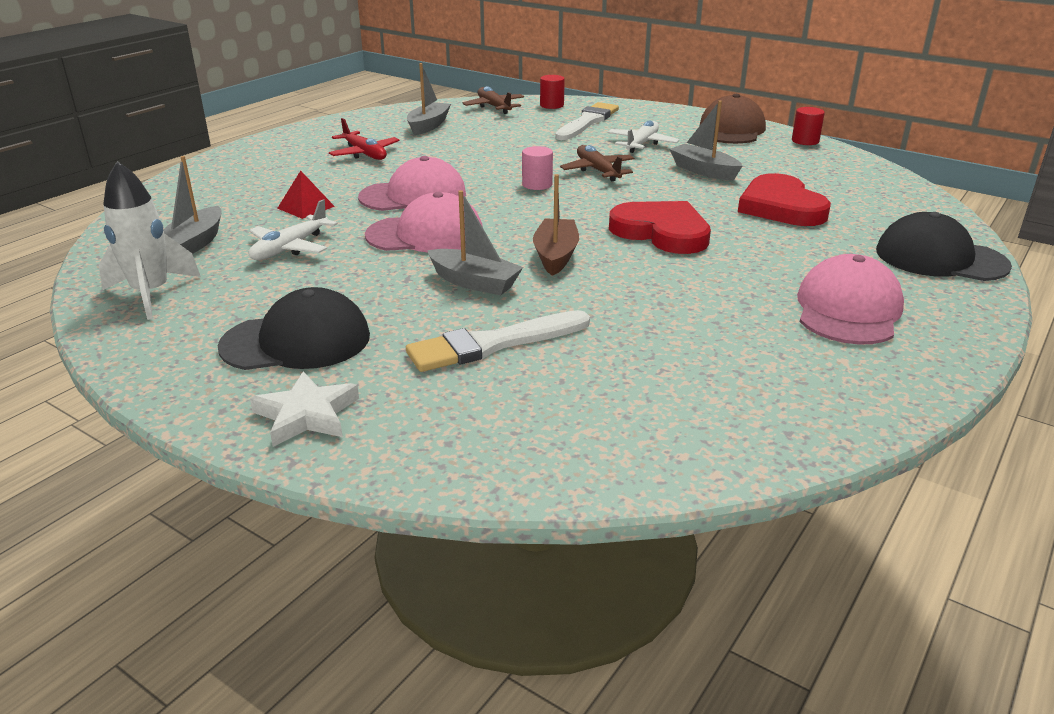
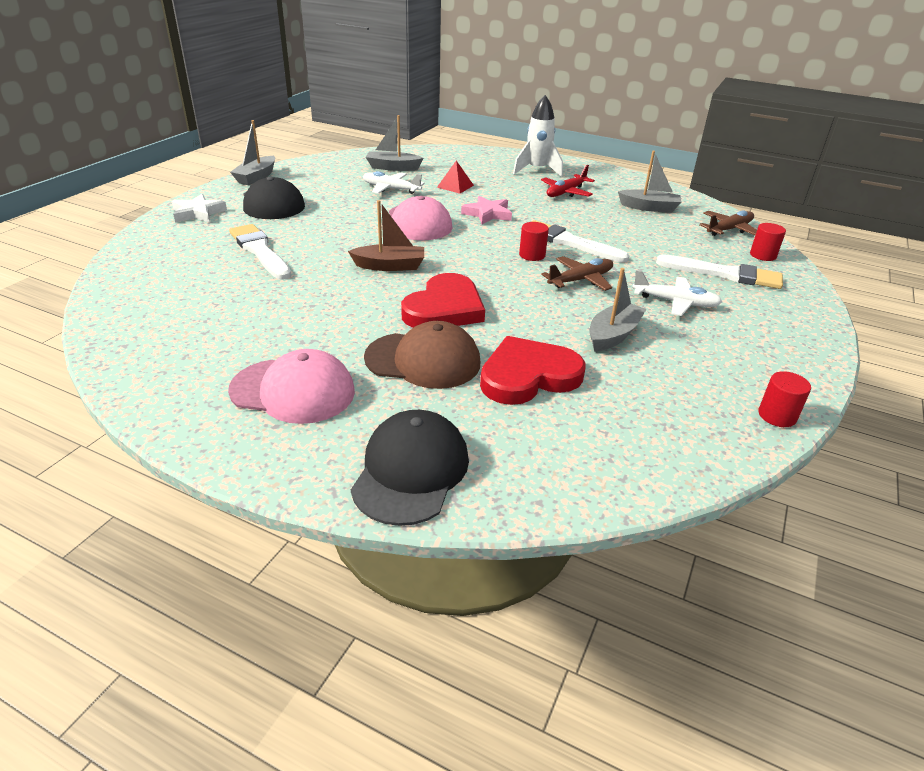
camera: 80 degrees right, 5 degrees up
white rocket [99,161,201,320] -> white rocket moved to [513,95,563,177]
pink cap [358,156,466,211] -> pink star [461,196,512,224]
grey boat [427,190,523,295] -> grey boat moved to [230,120,275,185]
pink cylinder [522,146,553,190] -> red cylinder [519,222,549,261]
brown cap [700,94,766,144] -> brown cap moved to [364,321,480,389]
none -> white brush [532,220,629,263]

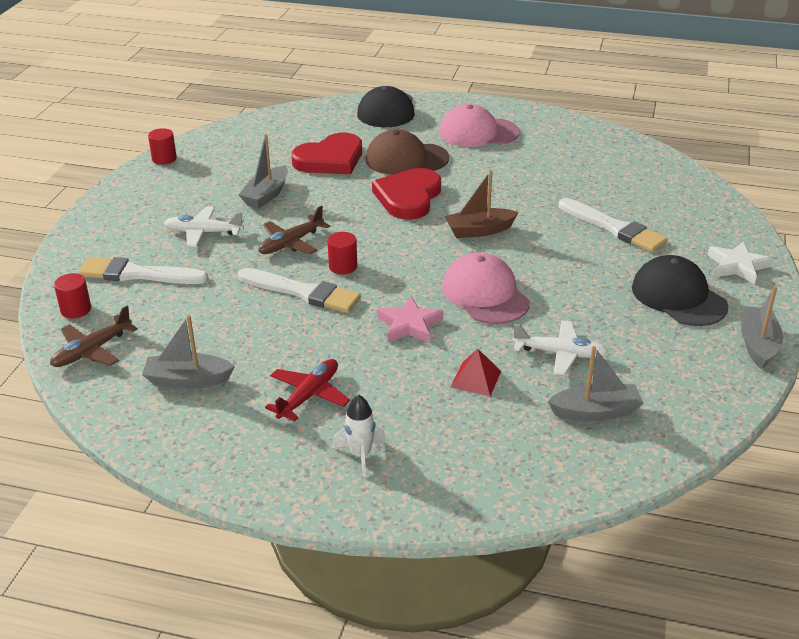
camera: 170 degrees right, 0 degrees up
white rocket [513,95,563,177] -> white rocket [332,395,386,477], size x0.64

